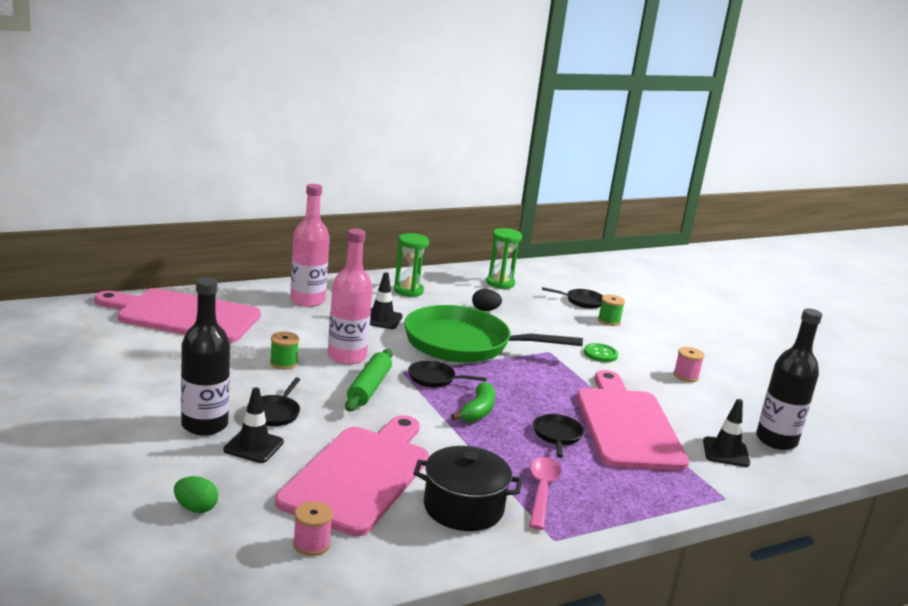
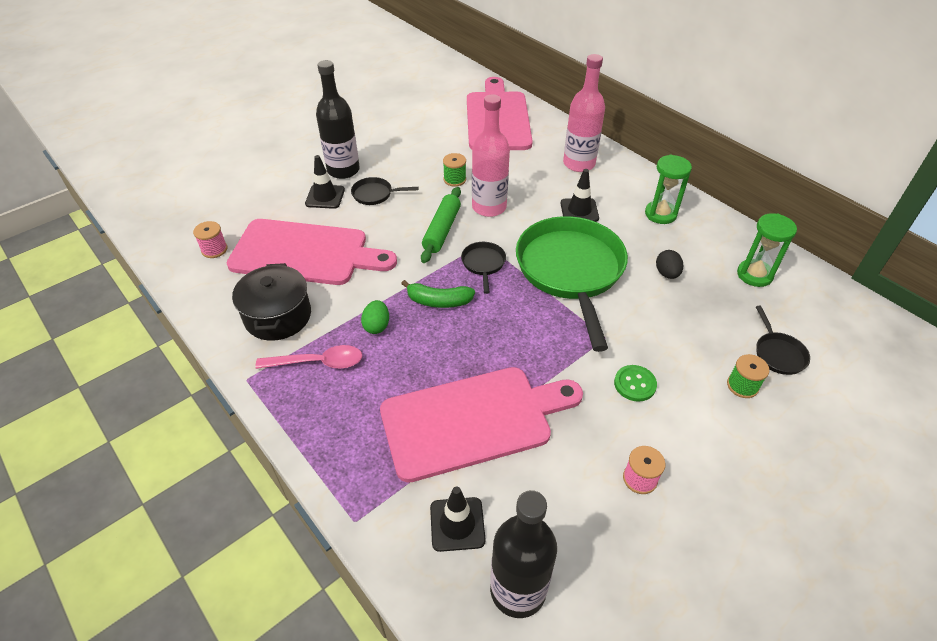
camera: 80 degrees right, 25 degrees up
green egg [174,476,218,513] -> green egg moved to [361,300,389,334]
green rolling pin [345,349,393,411] -> green rolling pin turned 75 degrees counterclockwise [421,187,461,263]
black pan [533,414,584,458] -> none

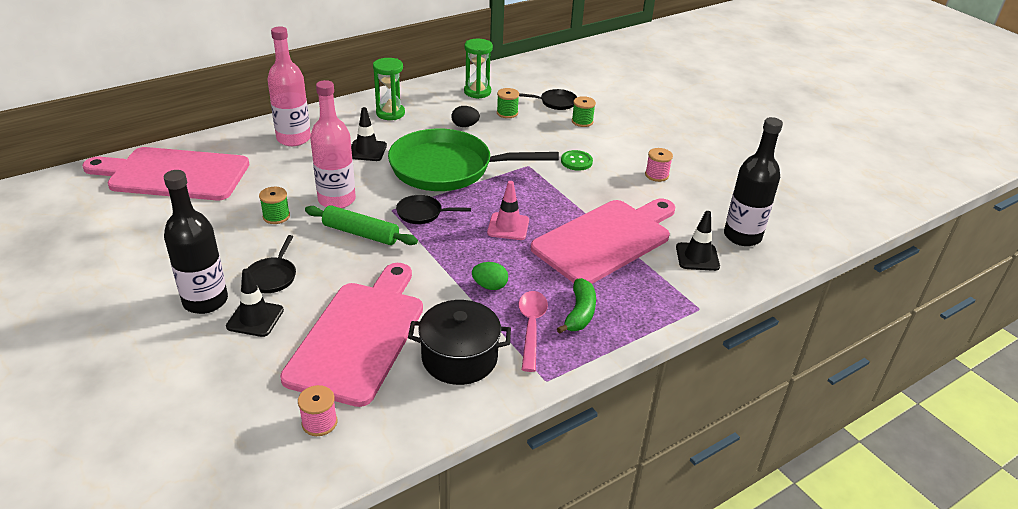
camera: 85 degrees left, 10 degrees down
pink cutting board [380,367,583,483] -> pink cutting board turned 60 degrees clockwise [531,198,675,284]
green banana [401,280,475,308] -> green banana moved to [557,278,596,334]
none -> pink traffic cone [487,181,529,240]
none -> green spool [497,88,519,118]

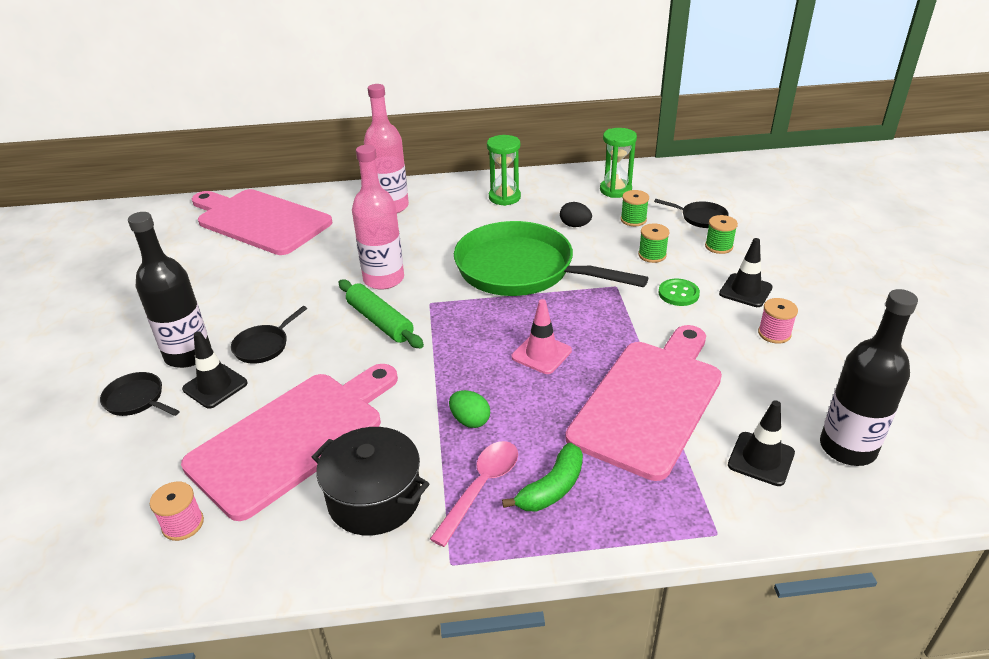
camera: 30 degrees right, 0 degrees up
green spool [259,187,290,224] -> green spool moved to [638,224,670,263]
black traffic cone [351,107,387,161] -> black traffic cone moved to [719,238,773,307]
black pan [396,195,471,224] -> black pan moved to [100,372,180,416]
pink cutting board [531,198,675,284] -> pink cutting board turned 45 degrees counterclockwise [565,325,722,481]

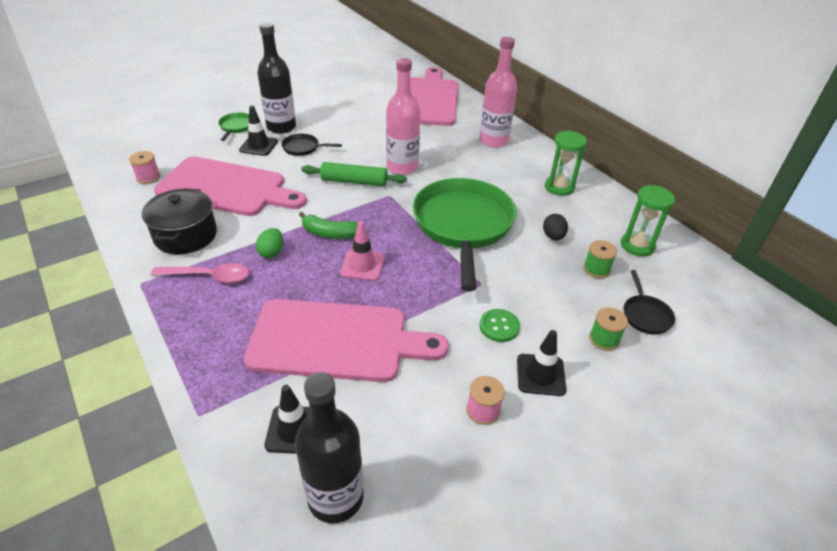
camera: 60 degrees right, 5 degrees up
black pan [100,372,180,416] -> green pan [218,112,249,141]
green rolling pin [338,280,424,348] -> green rolling pin turned 75 degrees clockwise [301,162,407,186]
green banana [502,443,583,512] -> green banana moved to [299,212,358,239]
green spool [638,224,670,263] -> none

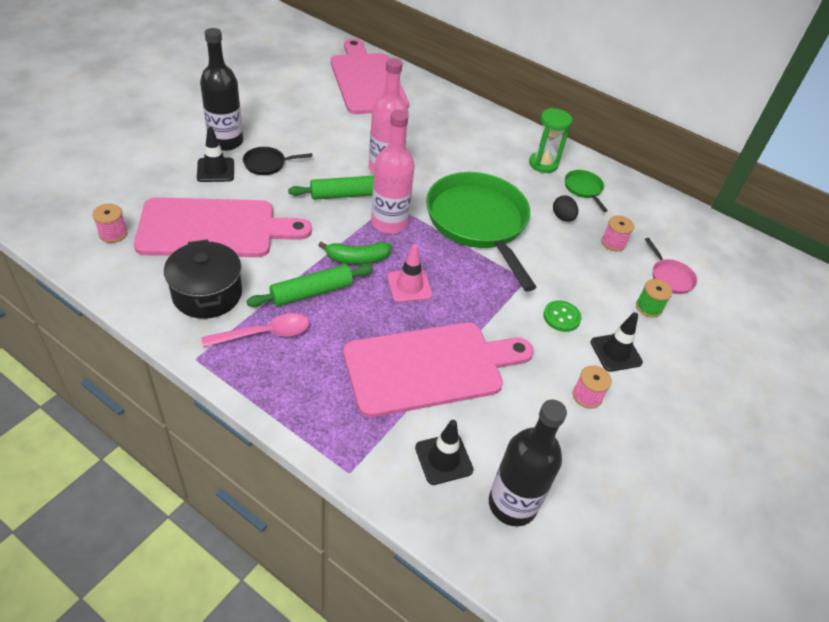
camera: 25 degrees left, 5 degrees up
green pan [218,112,249,141] -> green pan moved to [565,170,608,212]
green egg [256,228,283,258] -> green rolling pin [246,264,373,307]
pink bottle [479,37,517,148] -> pink bottle moved to [371,110,415,234]
green spool [583,240,617,278] -> pink spool [601,215,634,251]
green hourglass [621,185,675,256] -> none
black pan [624,270,675,335] -> pink pan [645,238,697,294]

